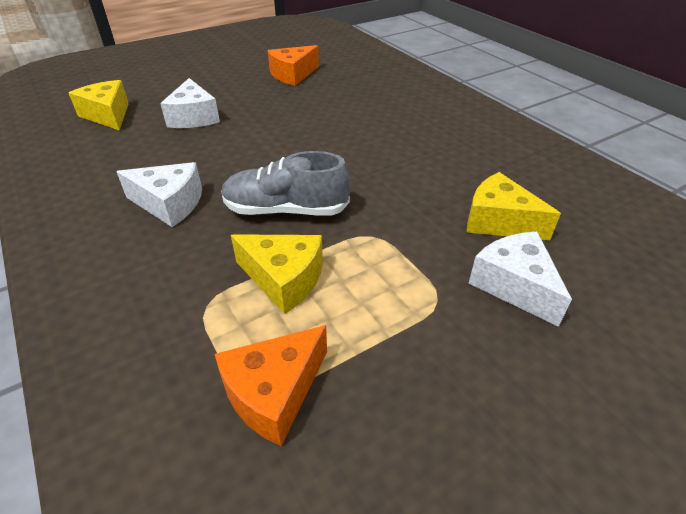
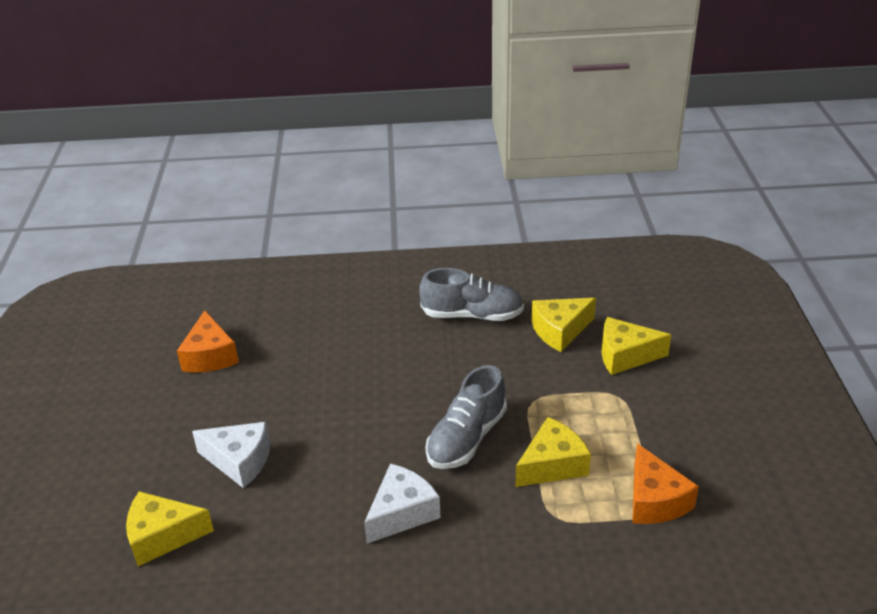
camera: 60 degrees left, 5 degrees down
white cheese [469,232,572,327] -> yellow cheese [602,317,671,375]
none -> grey shoe [419,268,524,321]

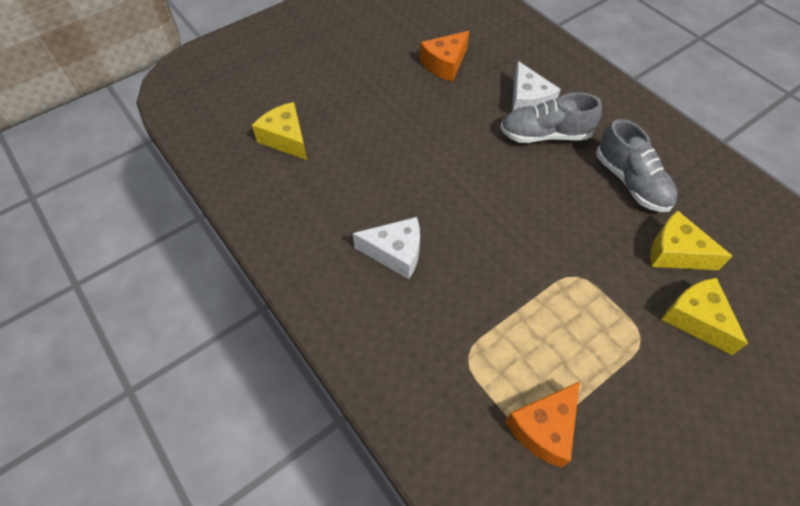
camera: 55 degrees right, 20 degrees up
white cheese [192,422,270,488] -> white cheese moved to [512,61,561,111]
grey shoe [426,365,507,469] -> grey shoe moved to [500,92,602,143]
yellow cheese [516,417,591,487] -> none

